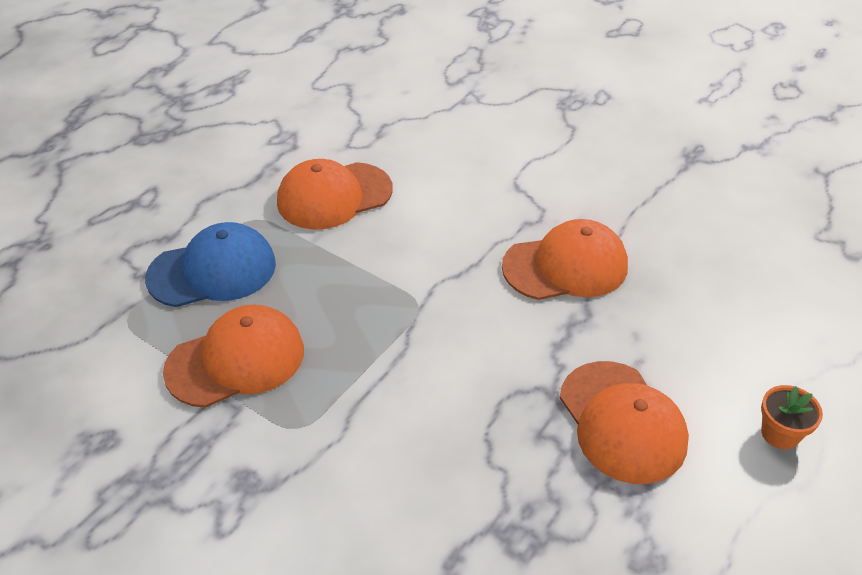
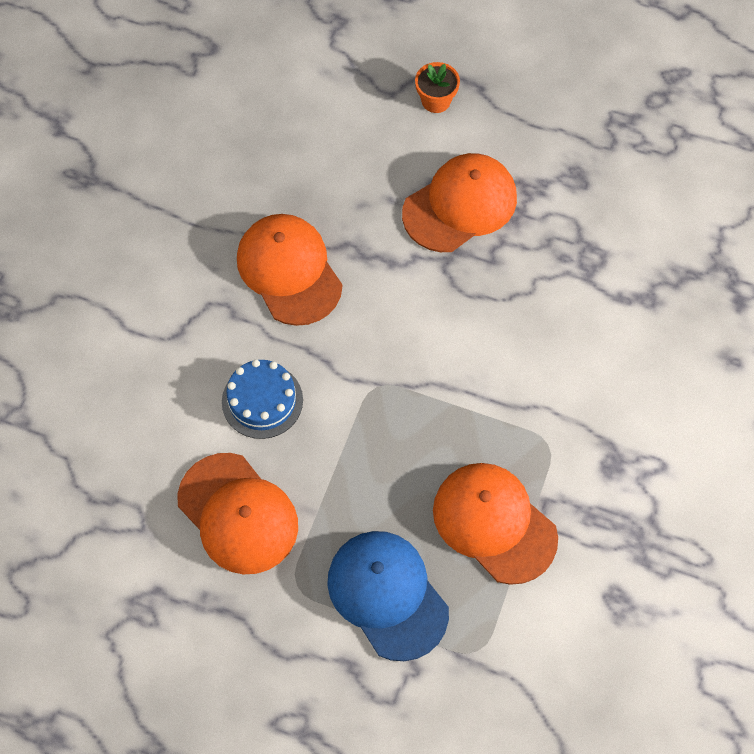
camera: 105 degrees left, 20 degrees up
none -> blue cake [222,359,303,439]

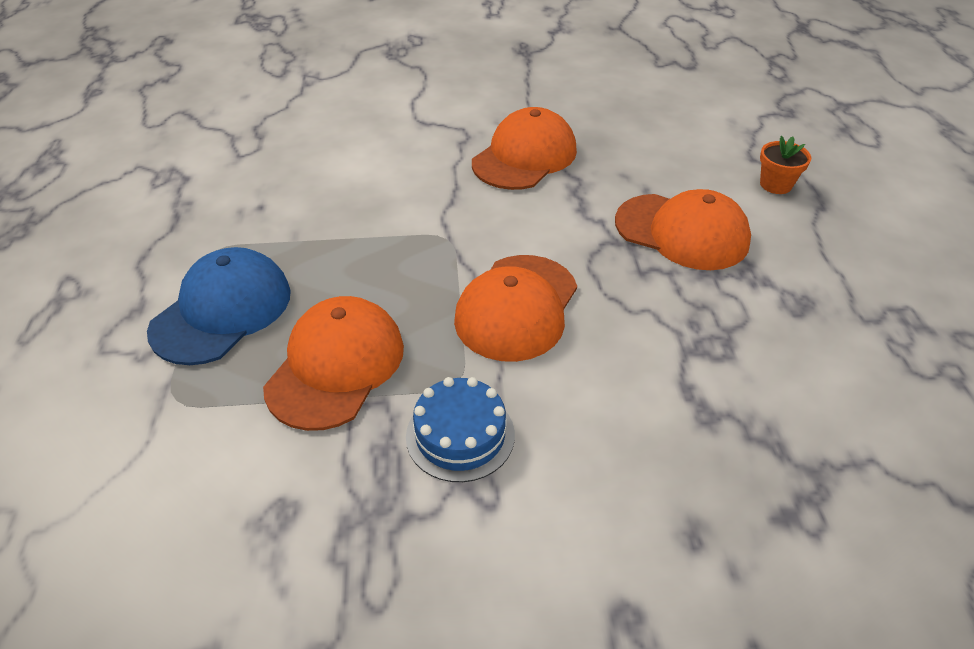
camera: 65 degrees right, 20 degrees down
orange cap [177,453,298,574] -> orange cap moved to [454,255,577,362]
blue cake [222,359,303,439] -> blue cake moved to [406,377,515,482]

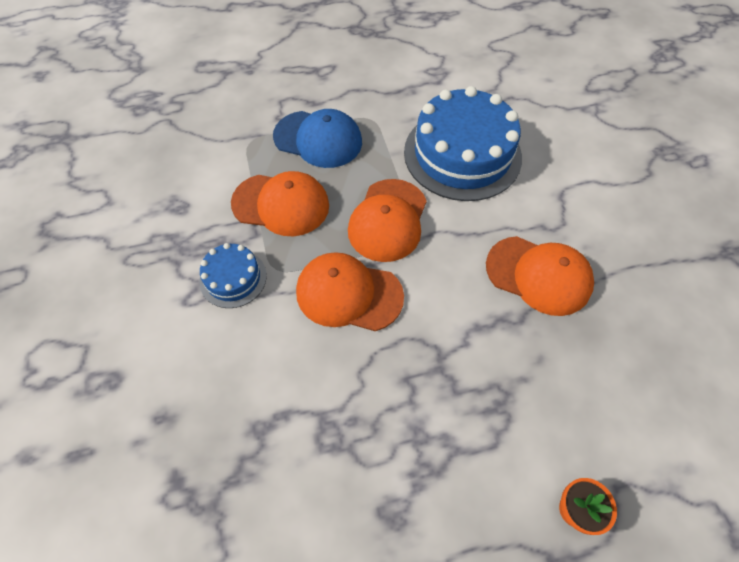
camera: 80 degrees right, 15 degrees up
orange cap [615,189,751,270] -> orange cap moved to [348,179,427,262]
none -> blue cake [404,86,522,201]

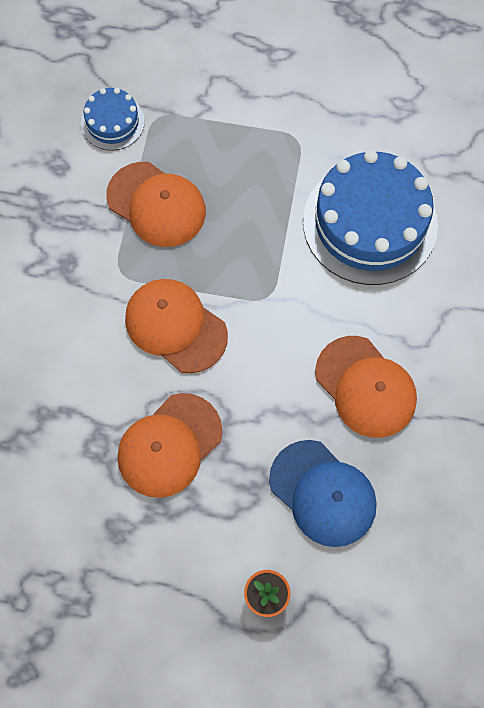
camera: 25 degrees right, 10 degrees up
blue cake [199,243,267,308] -> blue cake moved to [81,88,145,151]
blue cap [273,109,362,168] -> blue cap moved to [269,440,377,547]
orange cap [348,179,427,262] -> orange cap moved to [117,393,223,498]

